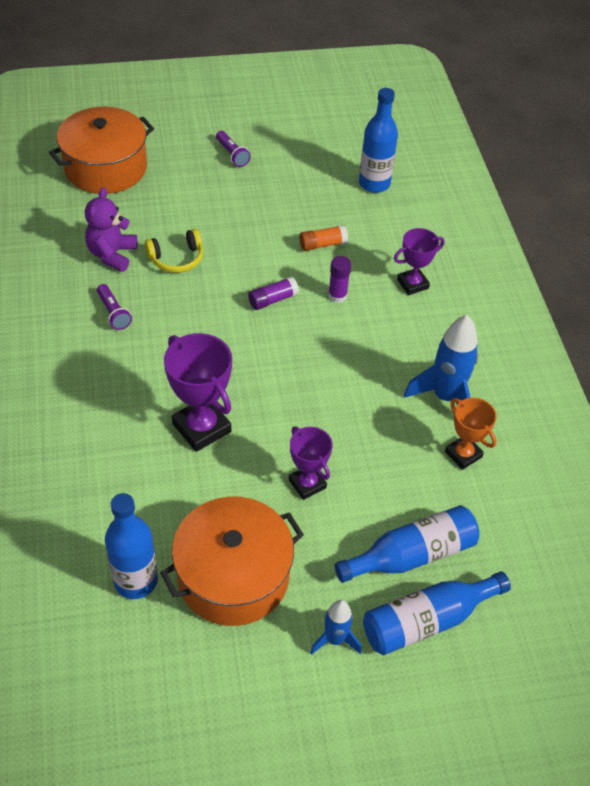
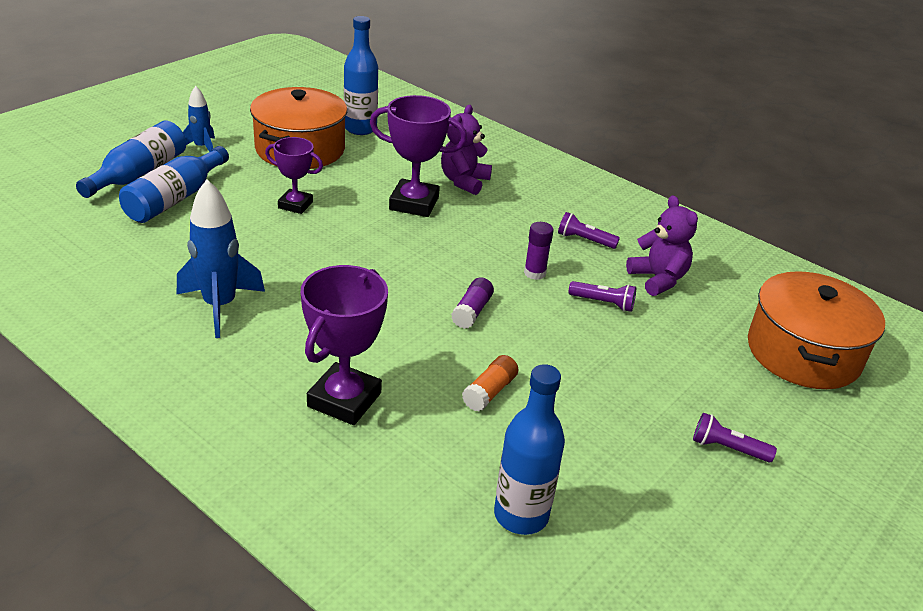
camera: 140 degrees right, 15 degrees down
yellow headphones [145,229,203,273] -> purple flashlight [568,281,636,312]
purple glue stick [328,256,351,303] -> purple glue stick moved to [524,222,554,280]
purple trophy [394,228,444,295] -> purple trophy [301,265,388,425], size x1.60
orange trophy [445,398,497,470] -> none
none -> purple teddy bear [441,105,492,195]

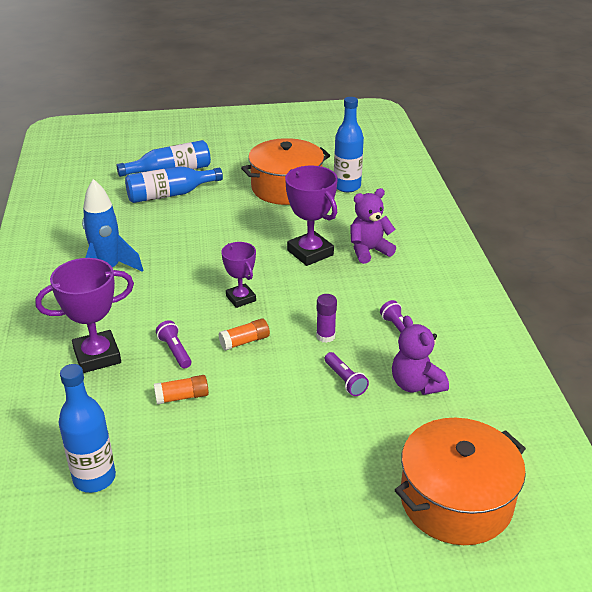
camera: 45 degrees right, 0 degrees up
blue rocket [183,86,215,152] -> none
purple trophy [265,137,323,214] -> purple trophy moved to [221,242,256,308]
purple glue stick [451,277,494,329] -> orange glue stick [219,318,270,351]
purple teddy bear [626,195,698,296] -> purple teddy bear turned 135 degrees clockwise [392,316,449,395]
purple flashlight [693,413,777,462] -> purple flashlight moved to [156,320,192,368]

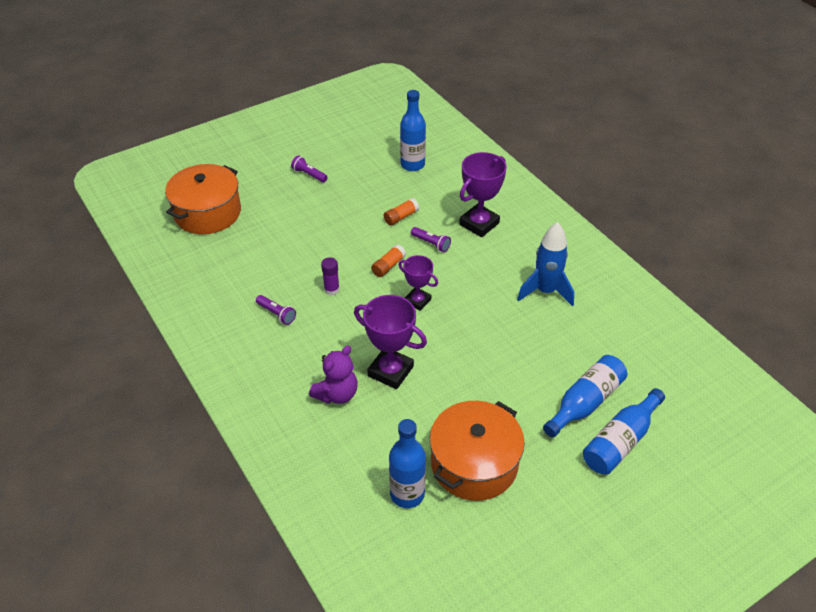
camera: 155 degrees right, 10 degrees up
purple flashlight [325,352,369,396] -> purple flashlight moved to [291,155,328,182]
purple teddy bear [392,316,449,395] -> none

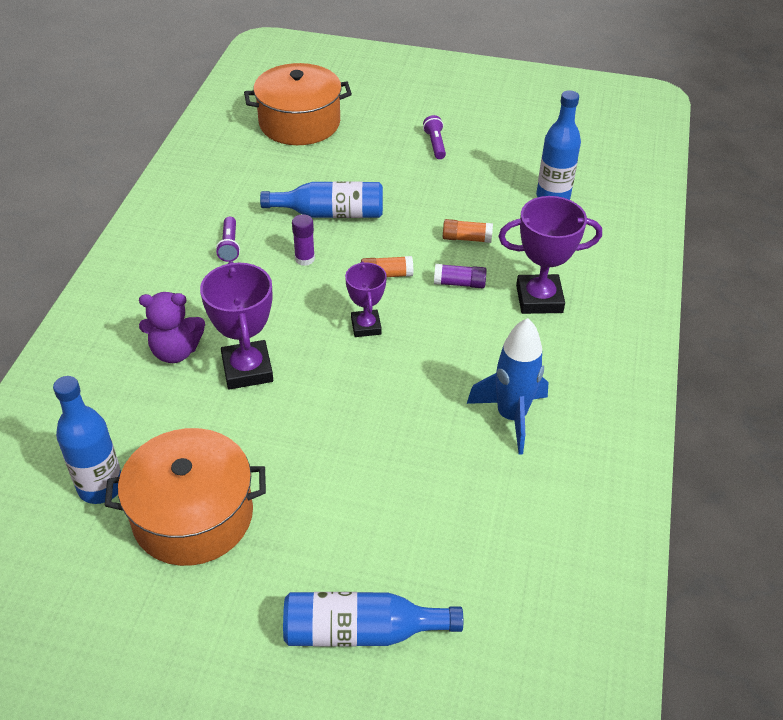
camera: 45 degrees right, 0 degrees up
purple flashlight [411,227,451,252] -> purple glue stick [434,264,487,288]
blue bottle [543,355,627,437] -> blue bottle moved to [260,182,383,218]

